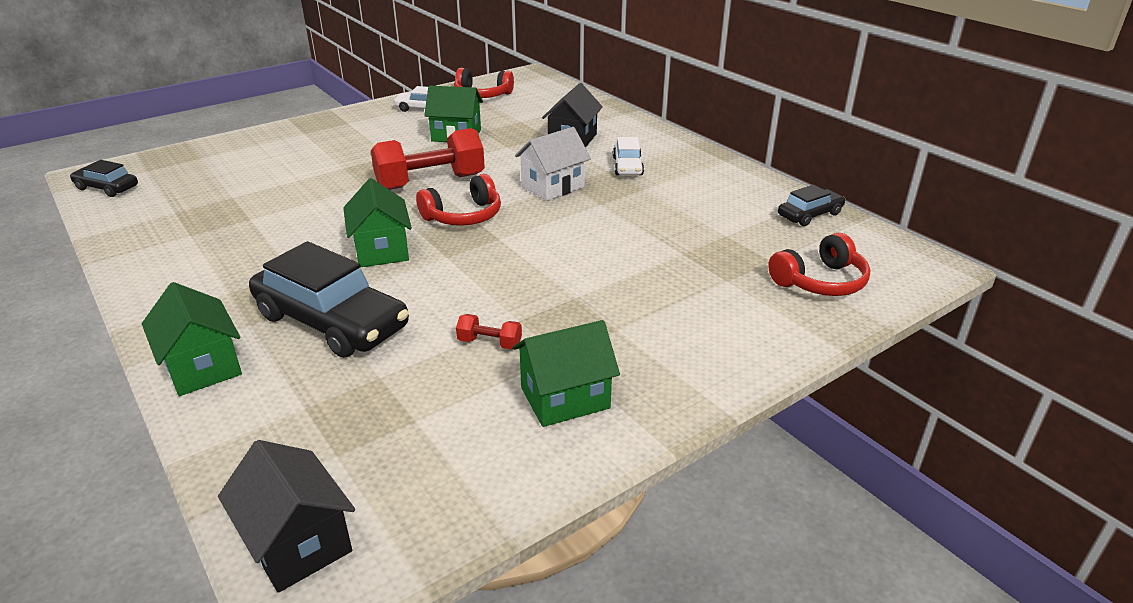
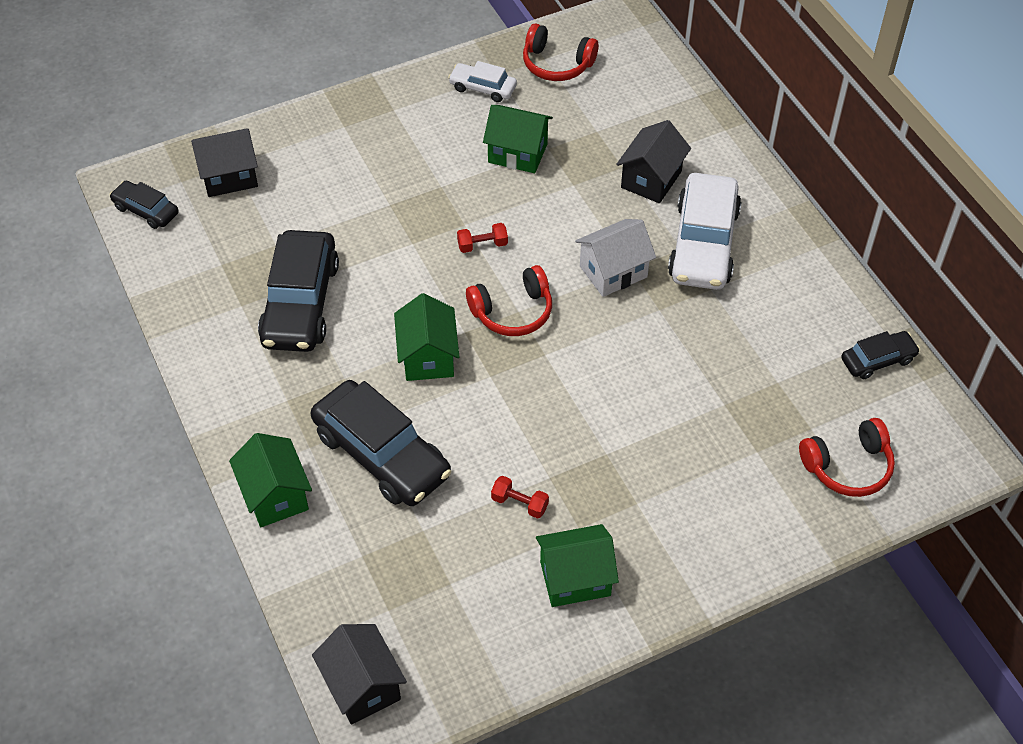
camera: 10 degrees right, 20 degrees up
red dumbbell [371,128,485,190] -> red dumbbell [457,223,508,253], size x0.43
white car [613,137,644,175] -> white car [668,173,741,290], size x1.94
none -> black house [191,128,258,197]
none -> black car [258,230,339,352]

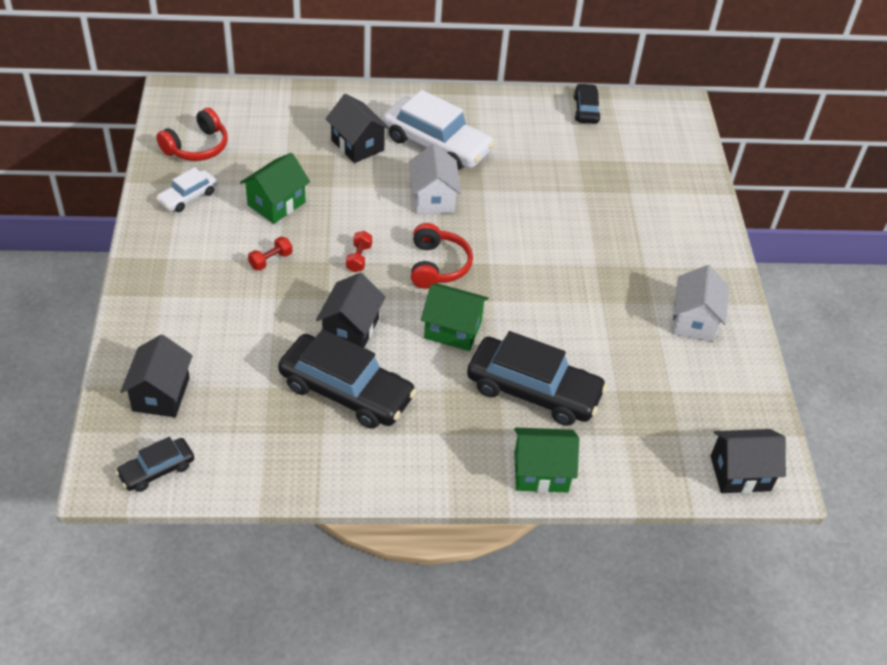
camera: 70 degrees left, 5 degrees down
black car [311,380,451,506] -> black car turned 45 degrees clockwise [467,331,607,426]
red dumbbell [491,476,549,519] -> red dumbbell moved to [248,237,292,271]
green house [536,524,619,607] -> white house [673,265,729,342]
red headphones [799,418,895,497] -> none
none -> black house [316,273,386,348]

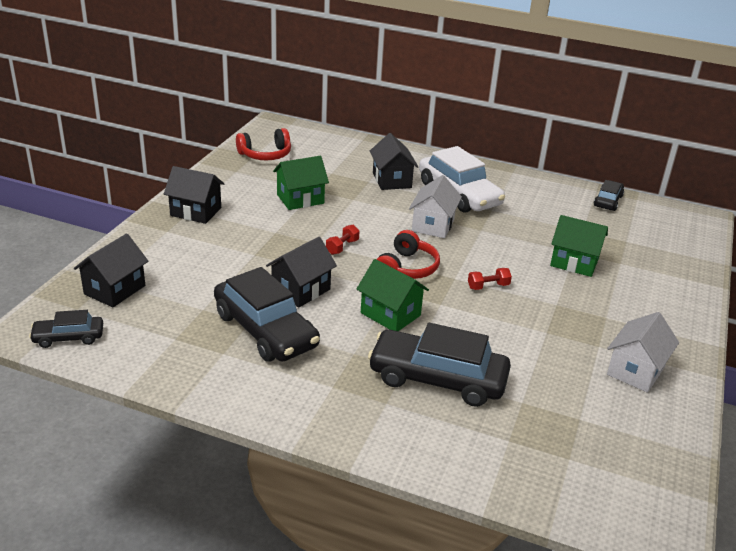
camera: 25 degrees right, 15 degrees down
white car [156,167,217,212] -> none
red dumbbell [248,237,292,271] -> red dumbbell moved to [468,268,512,290]
black car [467,331,607,426] -> black car turned 150 degrees clockwise [368,323,511,407]
green house [514,428,579,493] -> green house moved to [550,215,608,277]
black house [711,429,786,493] -> black house moved to [164,166,224,224]

